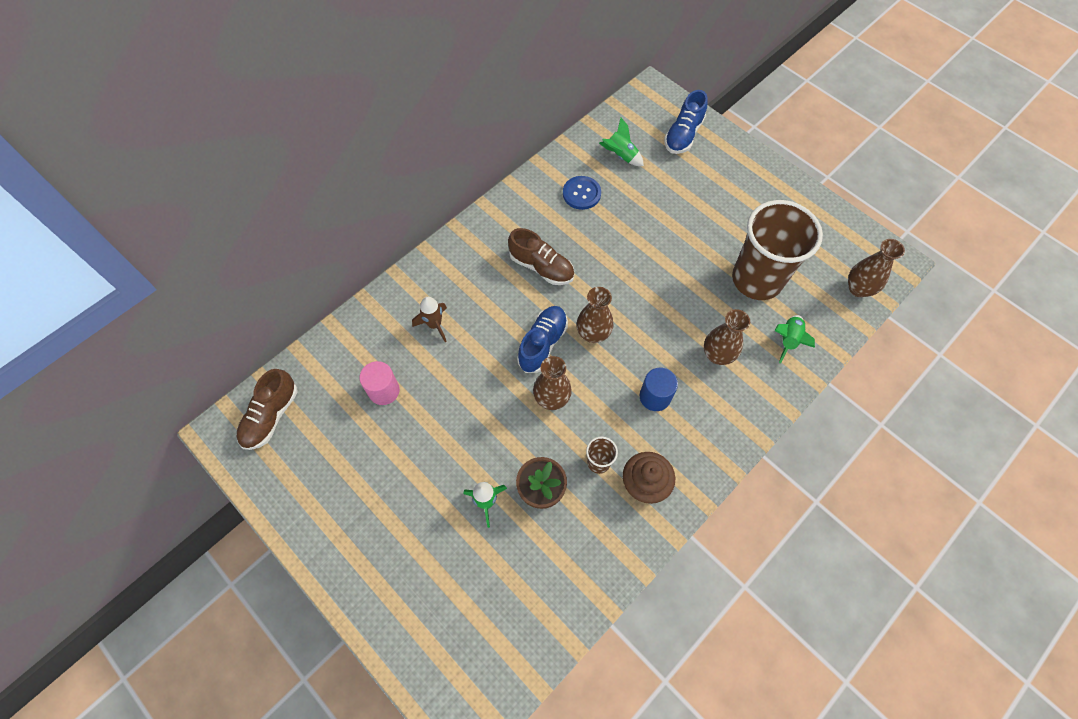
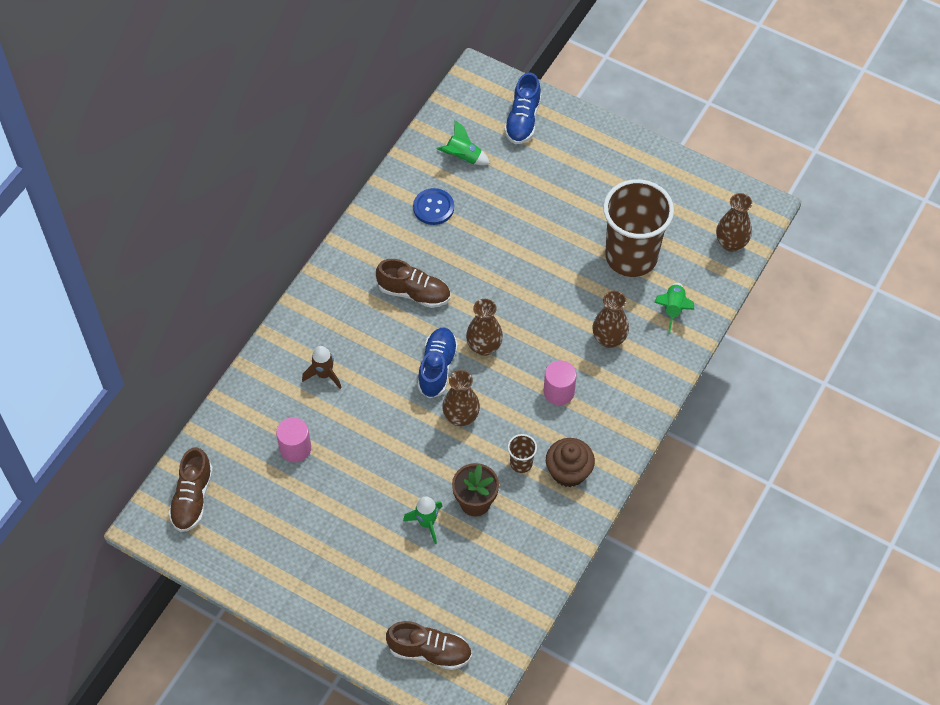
camera: 15 degrees left, 5 degrees down
blue cylinder [640,368,678,411] -> pink cylinder [544,360,577,405]
none -> brown shoe [386,621,472,670]

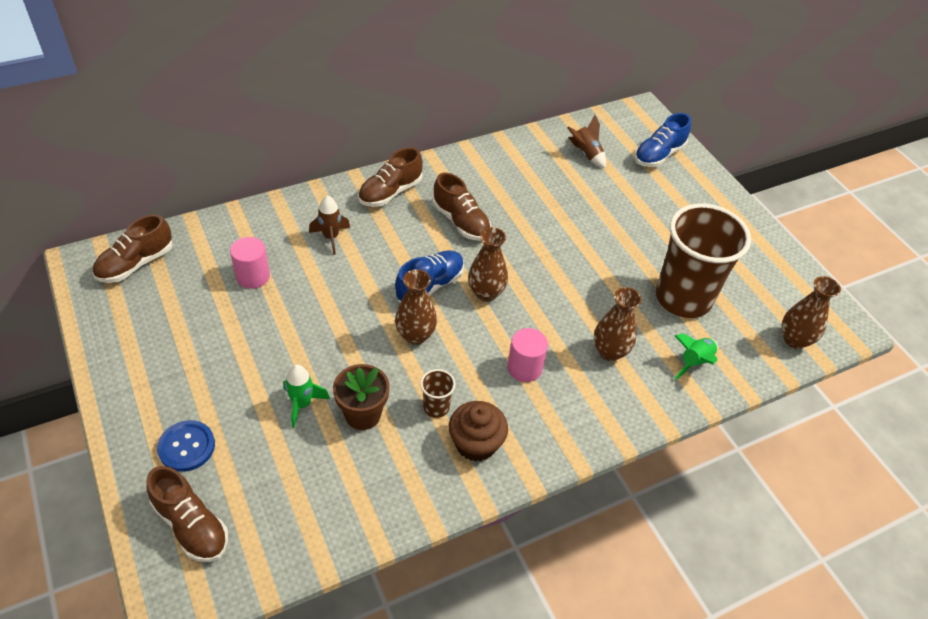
camera: 30 degrees right, 10 degrees down
blue button [413,188,454,225] -> blue button moved to [157,420,215,472]
green rocket [437,120,490,165] -> brown rocket [567,115,606,168]
none -> brown shoe [358,147,423,207]

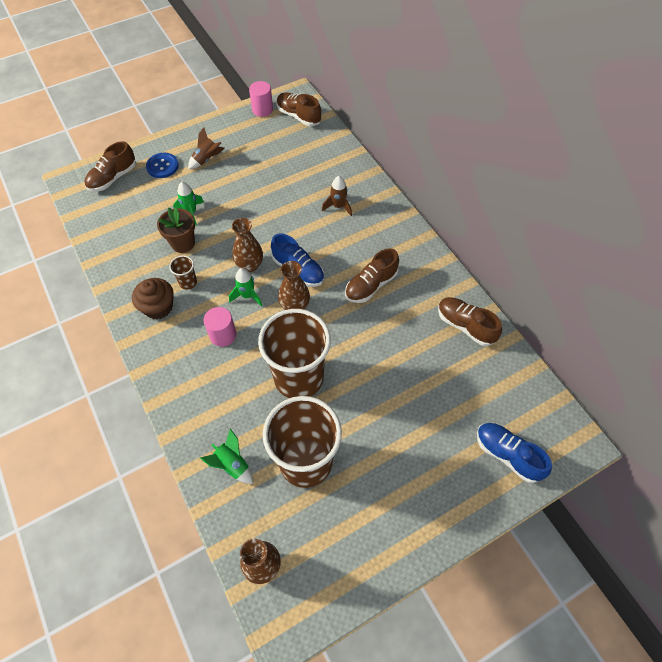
camera: 90 degrees right, 10 degrees up
pink cylinder [230,237,270,289] -> pink cylinder moved to [249,81,273,117]
brown shoe [358,147,423,207] -> brown shoe moved to [438,297,502,346]
brown rocket [567,115,606,168] -> brown rocket moved to [188,127,225,169]
brown vase [594,287,642,361] -> none
none -> green rocket [229,268,263,307]
none -> brown cup [258,309,331,398]

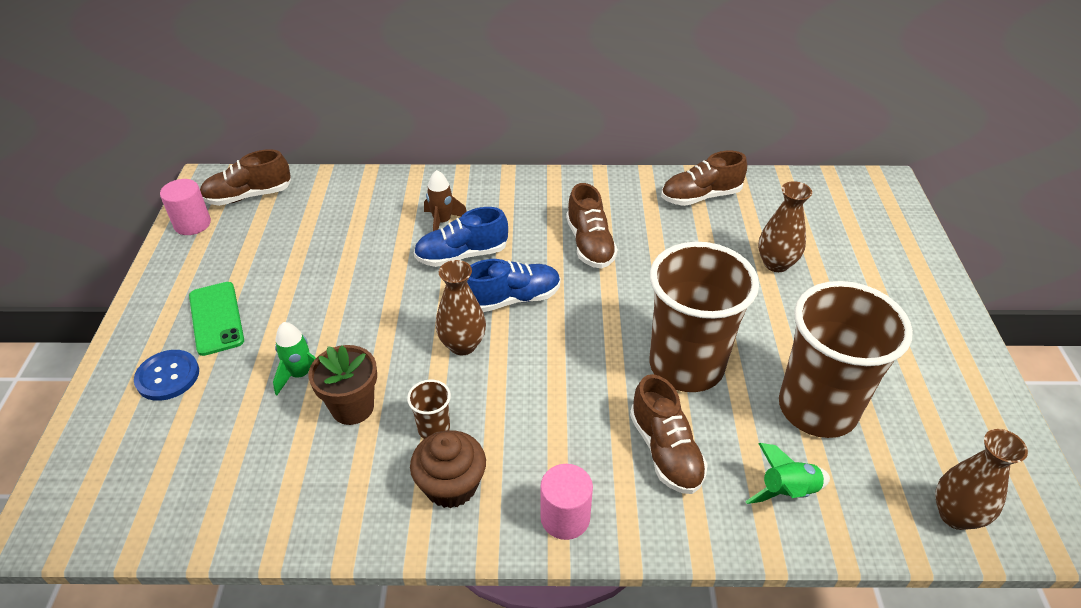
camera: 60 degrees left, 15 degrees down
brown shoe [85,141,136,192] -> brown shoe moved to [630,374,708,494]
brown rocket [188,127,225,169] -> green phone [189,282,244,356]
pink cylinder [204,307,236,347] -> pink cylinder moved to [540,464,593,540]
green rocket [229,268,263,307] -> none
brown vase [278,261,310,310] -> brown vase moved to [758,181,812,272]
blue shoe [477,423,552,483] -> blue shoe moved to [414,207,508,267]

